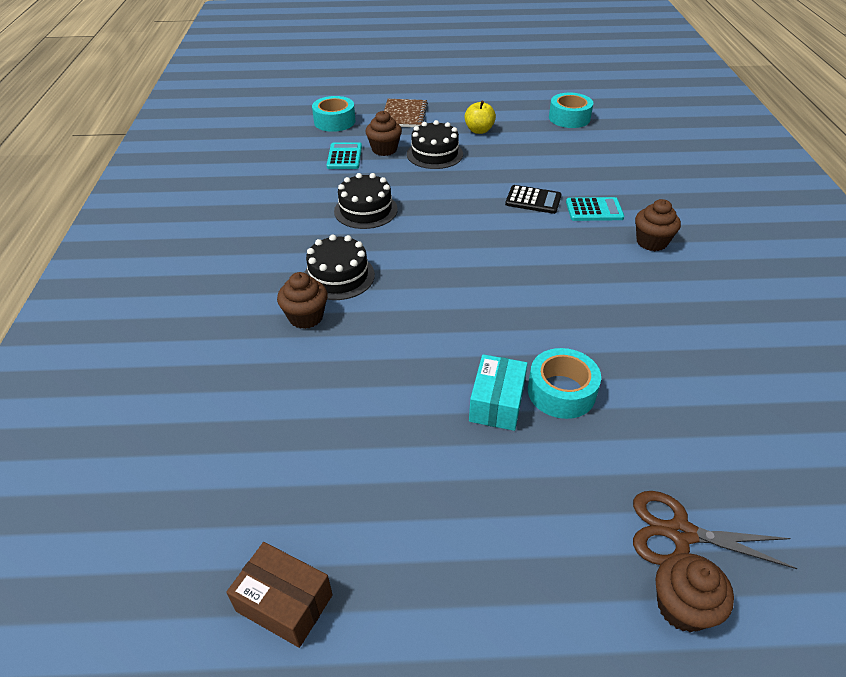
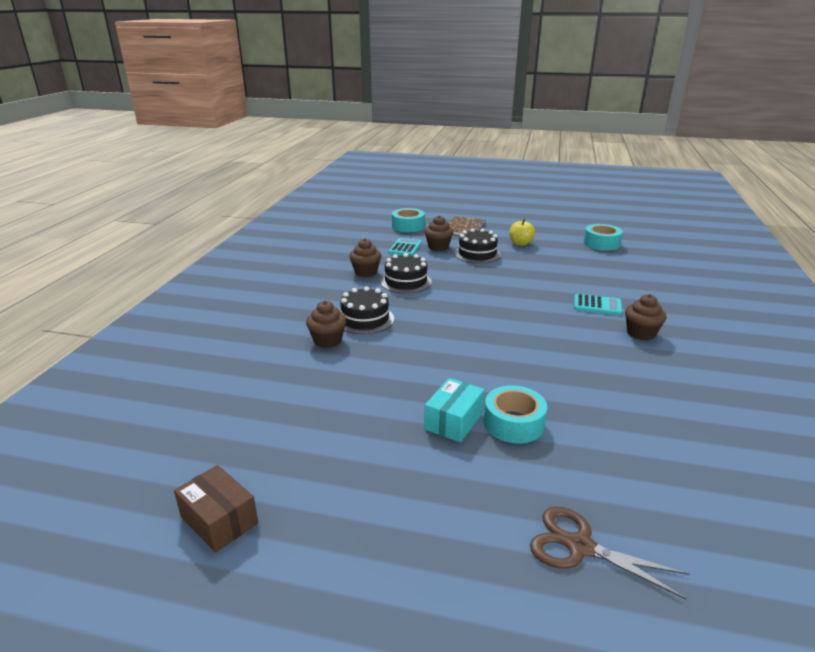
camera: 15 degrees right, 15 degrees down
black calculator [505,185,561,214] -> none
brown cupcake [655,553,734,632] -> brown cupcake moved to [349,238,381,277]

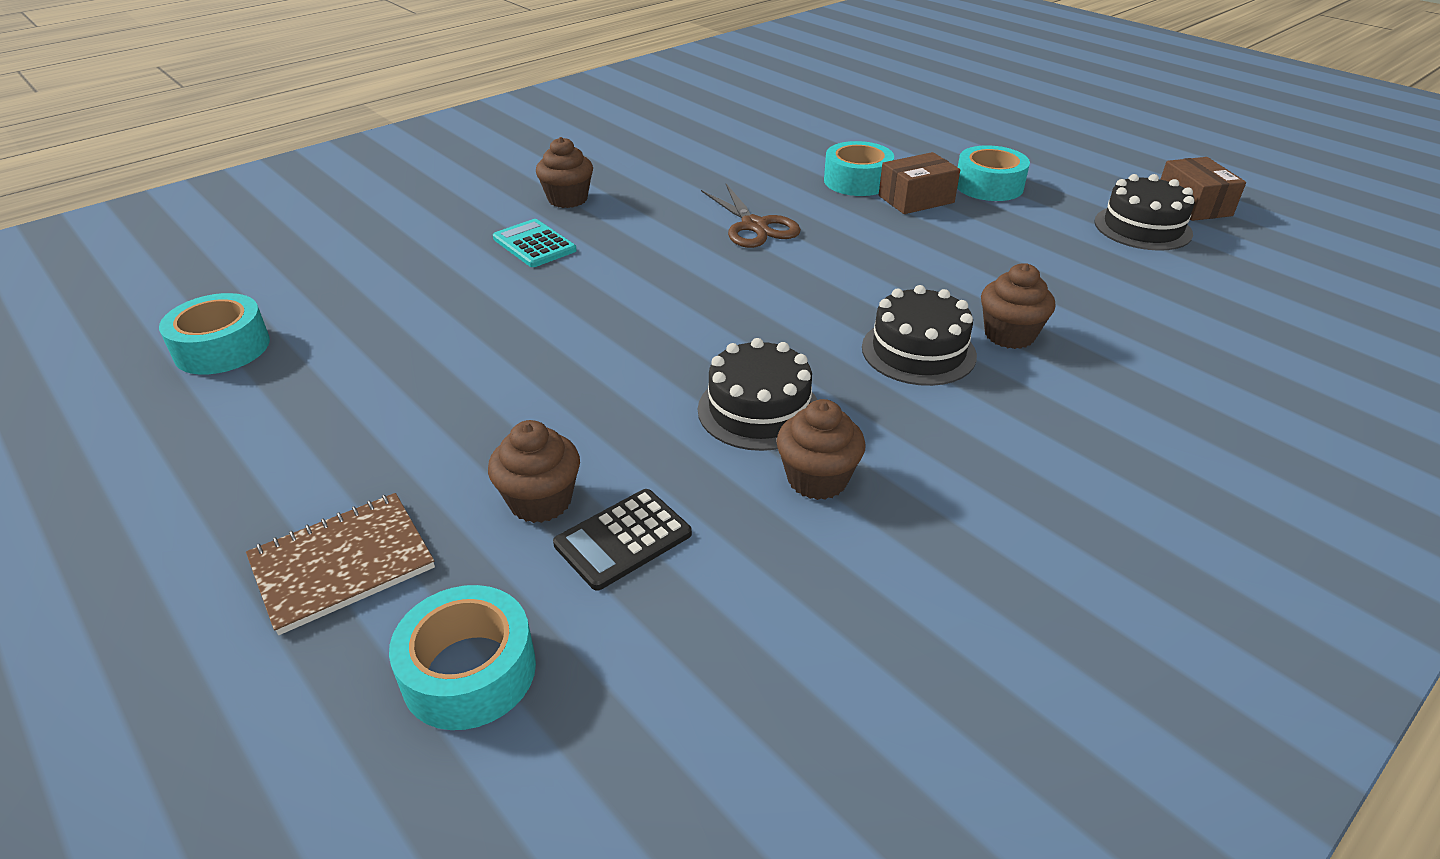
camera: 145 degrees left, 10 degrees up
turquoise calculator [389,238,422,256] -> black calculator [553,489,692,591]
turquoise box [424,378,484,443] -> brown box [879,152,960,214]
black cake [454,228,501,264] -> black cake moved to [1094,174,1195,251]
yellow apple [509,219,535,246] -> none
brown scissors [530,506,689,599] -> brown scissors moved to [701,184,801,248]
none -> turquoise tape [957,145,1030,201]

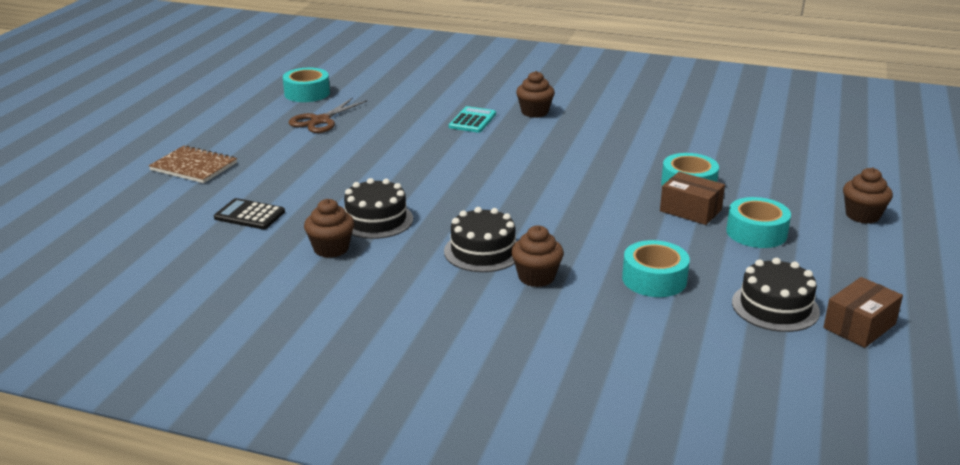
camera: 60 degrees right, 10 degrees down
turquoise tape [389,585,536,730] -> turquoise tape moved to [622,240,690,297]
brown cupcake [488,420,580,523] -> brown cupcake moved to [843,167,893,224]
brown scissors [701,184,801,248] -> brown scissors moved to [289,98,367,133]

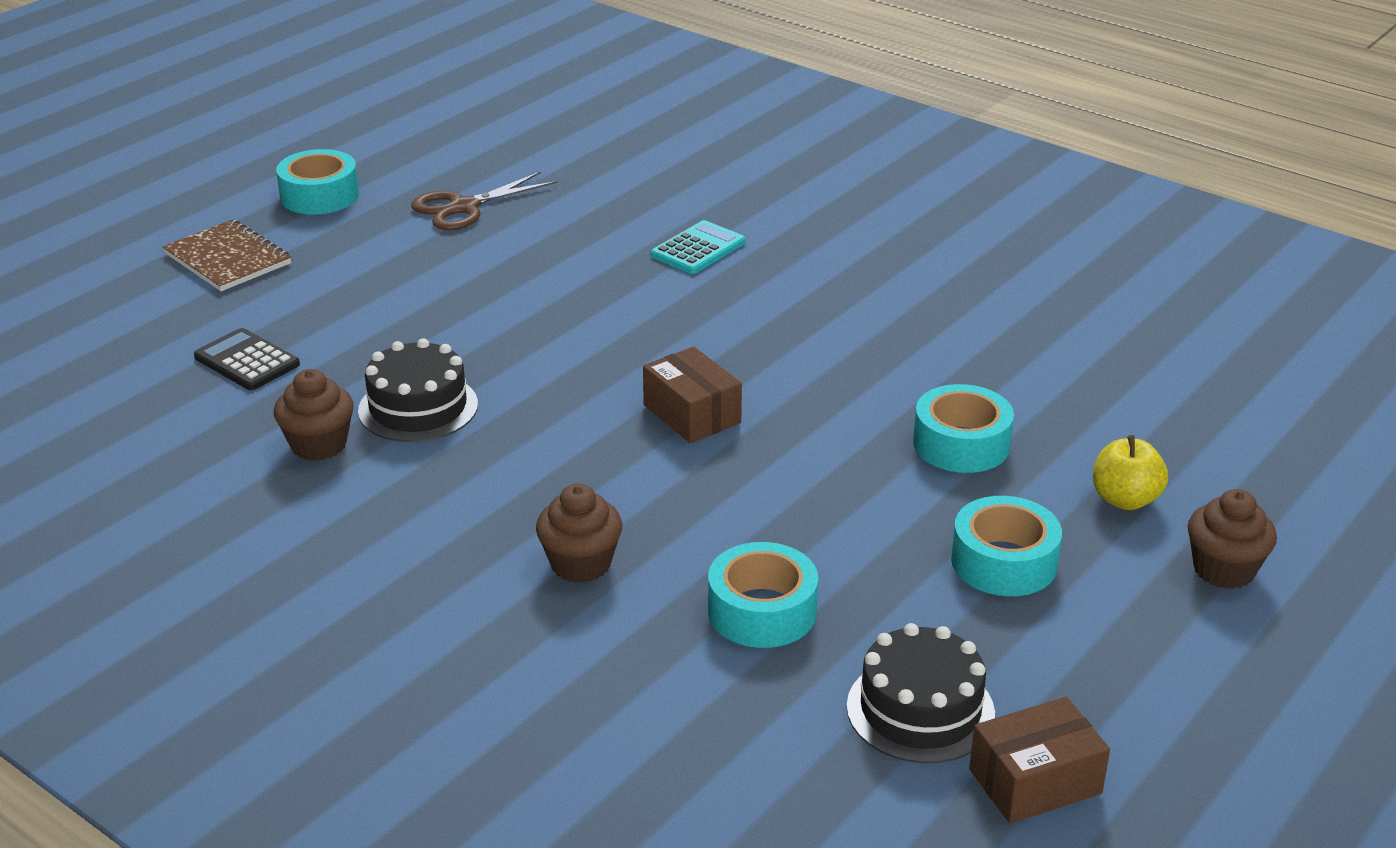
camera: 20 degrees right, 5 degrees up
turquoise tape [283,68,330,102] -> turquoise tape moved to [276,149,359,215]
black cake [444,207,517,272] -> none
brown cupcake [516,71,555,118] -> none
brown box [660,172,725,225] -> brown box moved to [643,347,742,443]
none -> yellow apple [1093,435,1168,510]

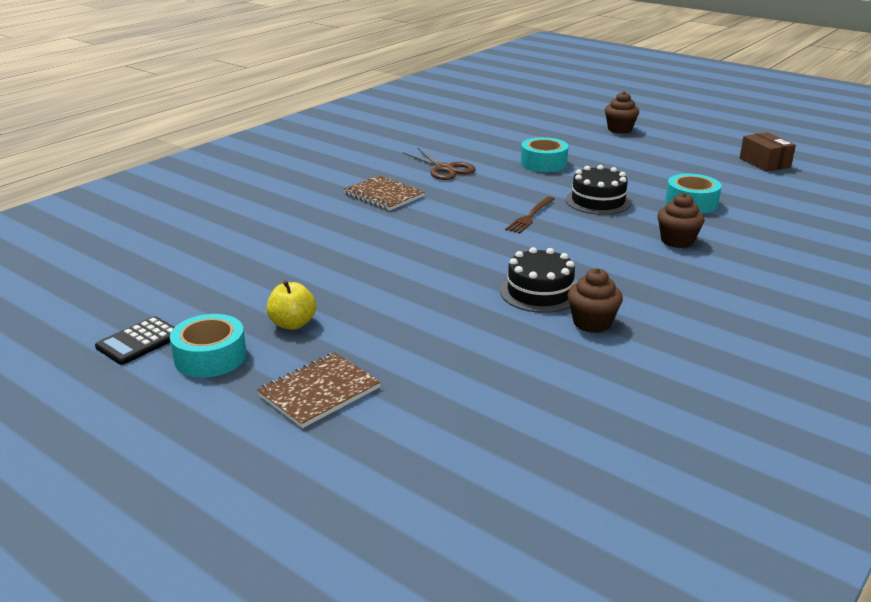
camera: 90 degrees left, 5 degrees down
black calculator [194,328,300,390] -> black calculator moved to [95,316,174,365]
brown scissors [411,171,558,230] -> brown scissors moved to [403,148,476,180]
brown box [643,347,742,443] -> brown fork [505,196,555,234]
turquoise calculator [651,220,745,274] -> none
black cake [847,623,995,763] -> black cake moved to [566,165,631,215]
turquoise tape [951,496,1062,596] -> none
yellow apple [1093,435,1168,510] -> yellow apple moved to [267,280,316,330]
none -> brown notebook [343,175,425,211]

